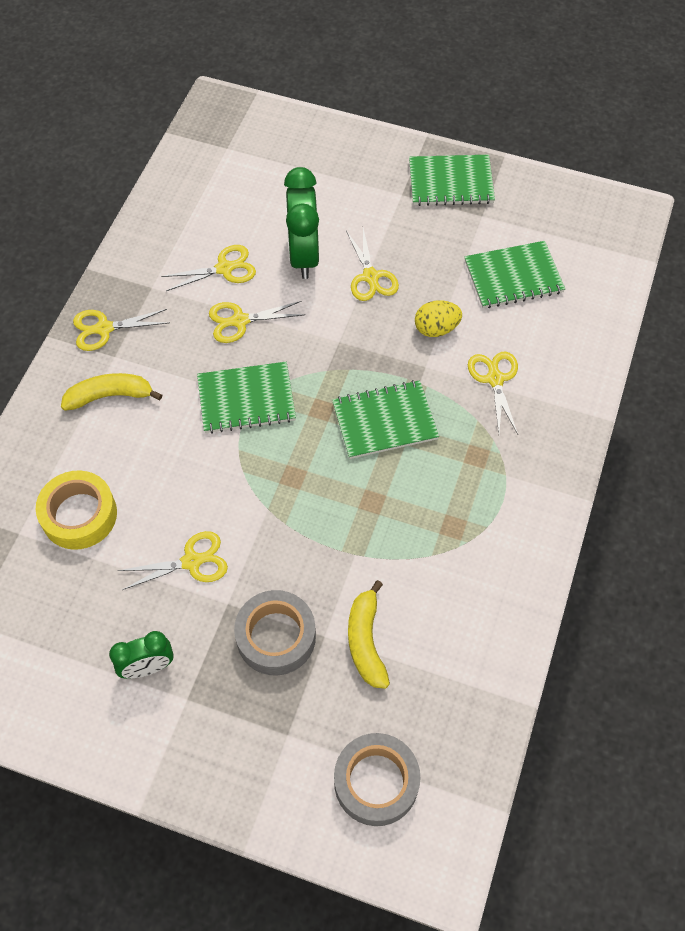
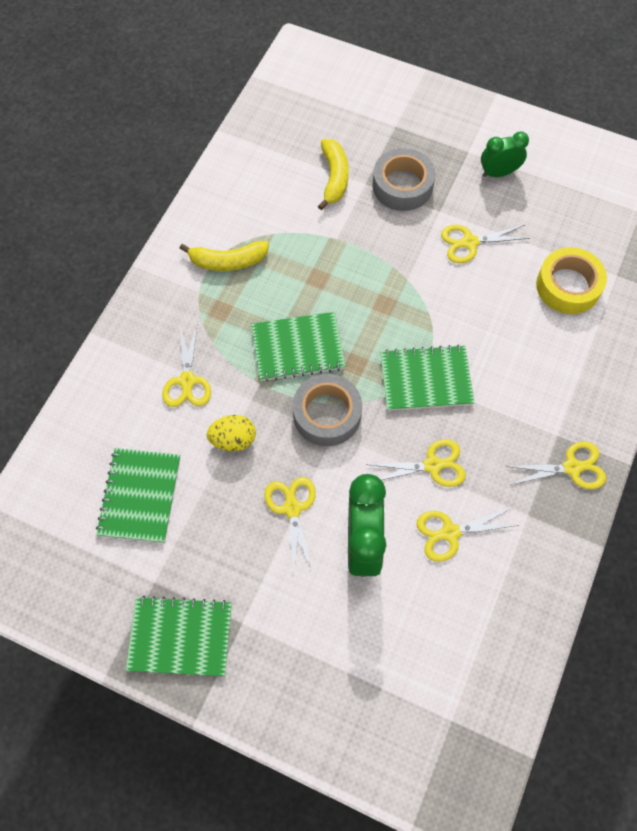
camera: 175 degrees left, 5 degrees up
yellow banana [61,373,162,411] -> yellow banana moved to [179,241,269,271]
grey tape [334,733,421,826] -> grey tape moved to [293,374,362,446]
green notebook [464,241,565,309] -> green notebook turned 75 degrees counterclockwise [96,448,180,543]

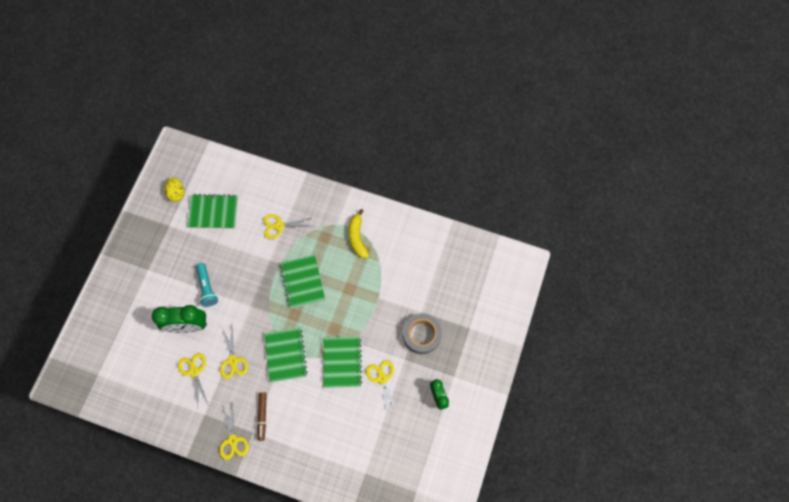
camera: 85 degrees right, 5 degrees up
green notebook [126,596,232,676] -> green notebook moved to [323,336,362,388]
yellow egg [207,415,256,452] -> yellow egg moved to [165,177,185,202]
yellow scissors [264,477,316,572] -> turquoise flashlight [196,263,218,307]
grey tape [293,374,362,446] -> none
yellow banana [318,139,349,210] -> none
yellow tape [536,247,607,314] -> none
none -> brown marker [257,392,267,441]

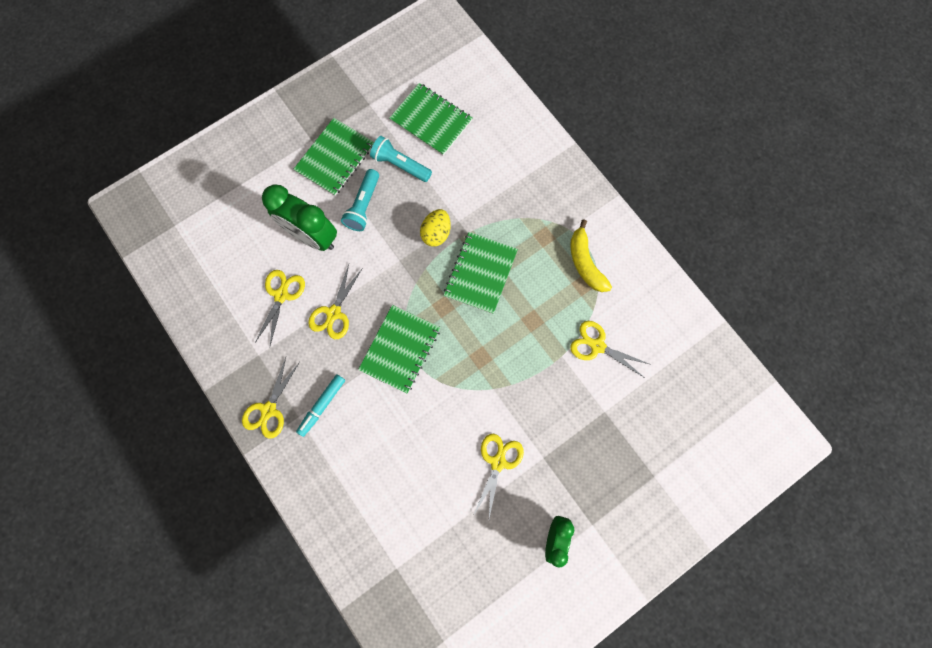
camera: 35 degrees right, 5 degrees up
yellow egg [165,177,185,202] -> yellow egg moved to [420,209,451,247]
brown marker [257,392,267,441] -> turquoise marker [296,374,345,437]
yellow scissors [263,214,313,239] -> yellow scissors moved to [570,321,649,378]
green notebook [323,336,362,388] -> green notebook moved to [294,118,374,196]
yellow banana [349,209,369,258] -> yellow banana turned 45 degrees counterclockwise [570,219,612,292]
grey tape [403,313,442,354] -> none
none -> turquoise flashlight [370,136,432,182]

